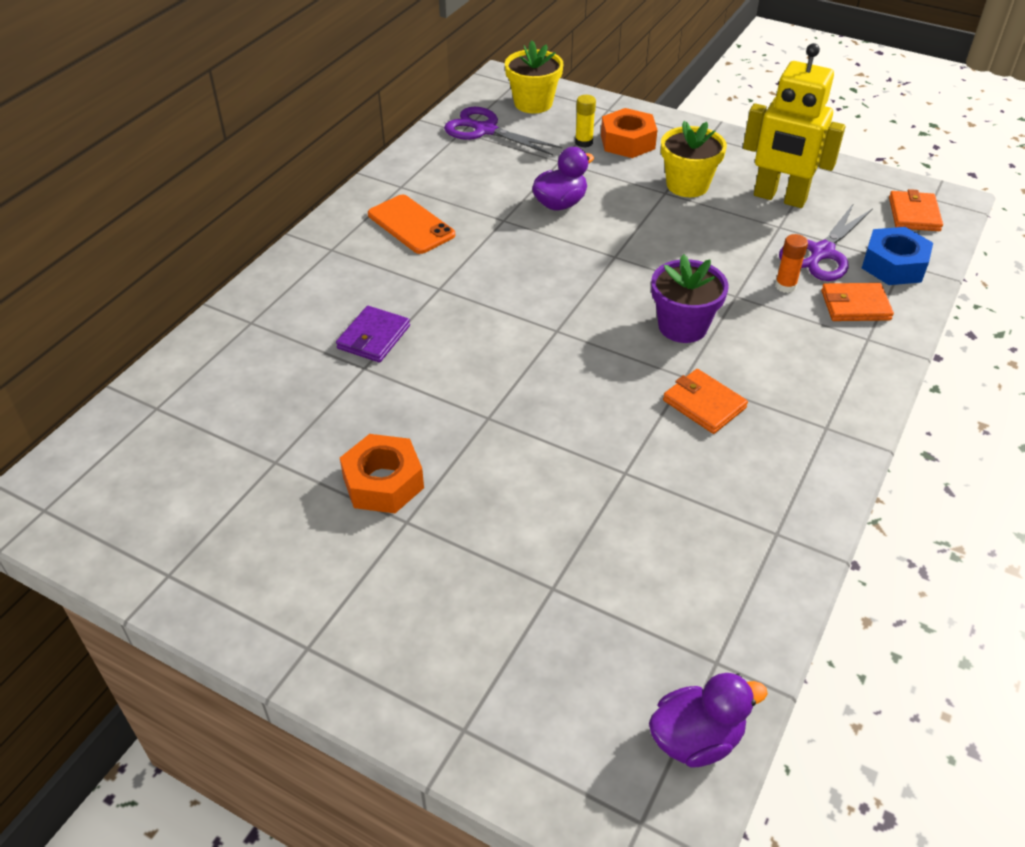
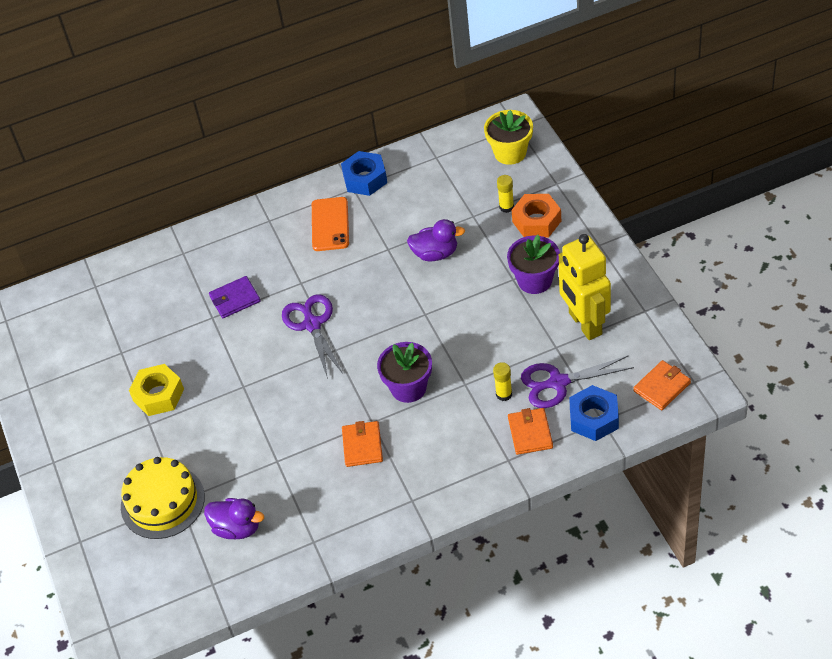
camera: 45 degrees right, 5 degrees up
orange nut [340,434,424,513] -> yellow nut [129,364,184,416]
purple scissors [444,107,562,155] -> purple scissors moved to [282,294,343,379]
purple duck [649,673,768,768] -> purple duck moved to [204,498,264,539]
yellow flower pot [661,121,727,197] -> purple flower pot [507,235,560,294]
orange glue stick [775,234,808,293] -> yellow glue stick [493,362,512,401]
orange wallet [821,283,894,321] -> orange wallet turned 45 degrees clockwise [508,408,553,455]
none -> yellow cake [121,457,205,539]
none -> blue nut [341,151,387,196]

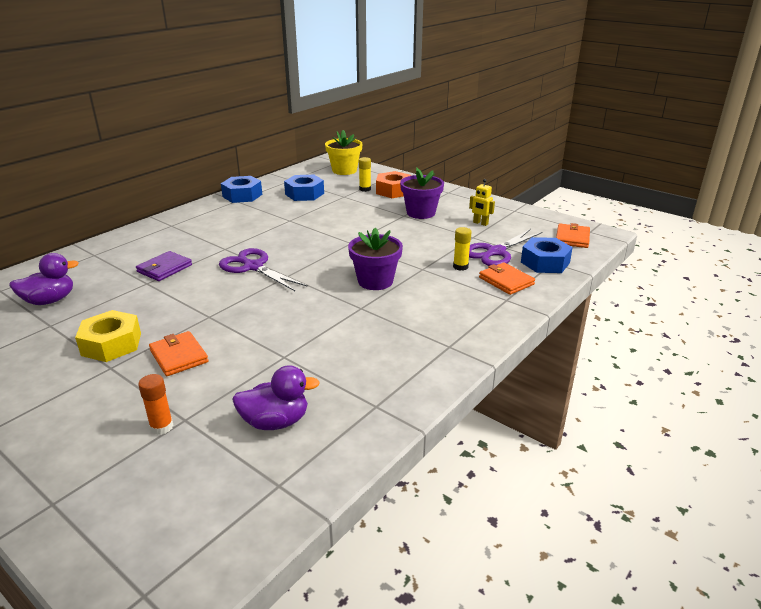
camera: 35 degrees left, 20 degrees down
yellow cake [121,457,205,539] -> orange glue stick [138,374,174,435]
orange phone [312,197,349,251] -> none
orange wallet [342,421,383,467] -> orange wallet moved to [149,331,209,376]
purple duck [407,219,465,261] -> purple duck moved to [9,253,79,305]
yellow robot [559,234,611,340] -> yellow robot [469,179,495,226], size x0.42
none -> blue nut [284,175,324,201]

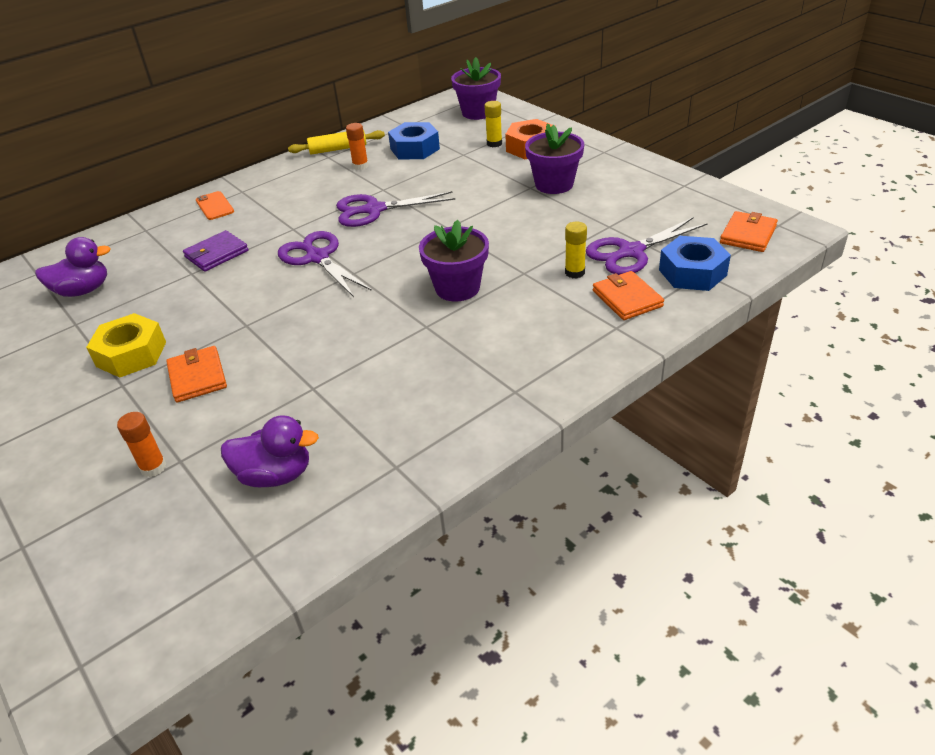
camera: 15 degrees right, 10 degrees up
blue nut [221,176,262,203] -> yellow rolling pin [288,130,385,155]
yellow flower pot [325,130,362,175] -> purple flower pot [451,57,501,120]
yellow robot [469,179,495,226] -> none
none -> orange phone [196,191,234,220]
none -> purple scissors [336,191,455,227]
none -> orange glue stick [346,123,369,170]

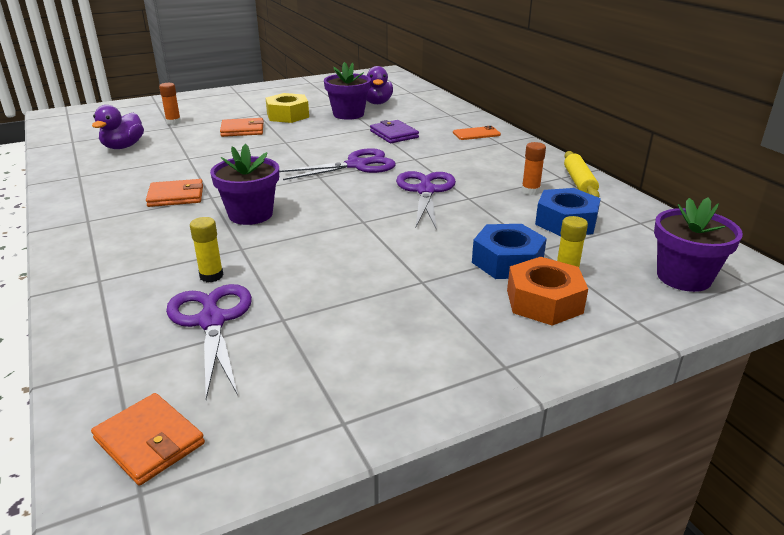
camera: 100 degrees right, 10 degrees down
purple flower pot [525,123,584,194] -> purple flower pot moved to [324,62,371,120]
orange wallet [593,271,664,320] -> orange wallet moved to [146,179,203,207]
blue nut [659,236,731,291] -> blue nut moved to [472,224,547,279]

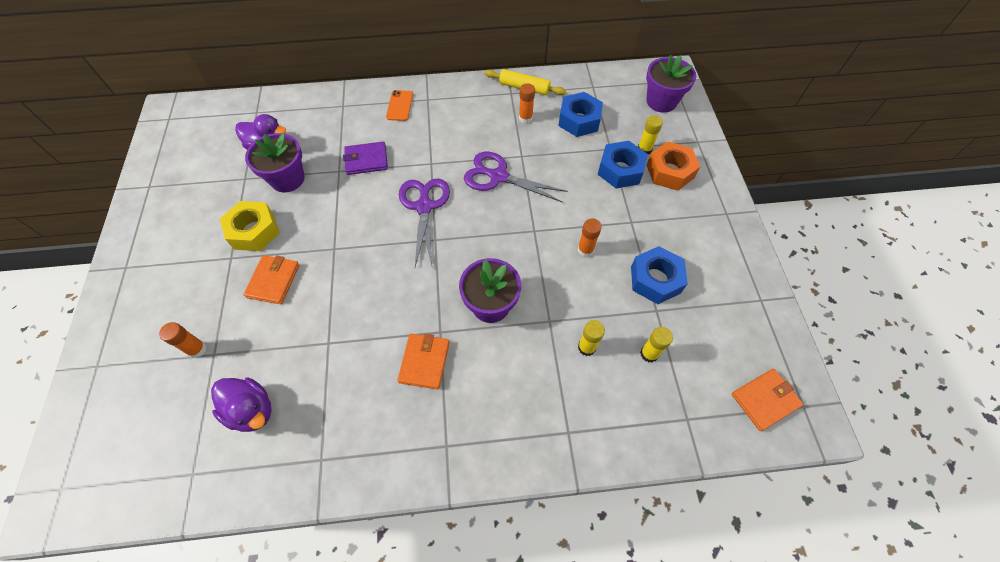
camera: 70 degrees left, 30 degrees up
purple scissors [166,284,252,399] -> yellow glue stick [640,327,673,362]
none -> orange glue stick [578,219,602,257]
none -> blue nut [631,246,688,304]

